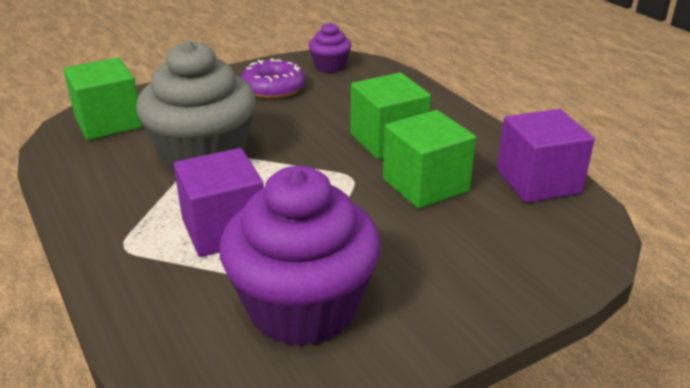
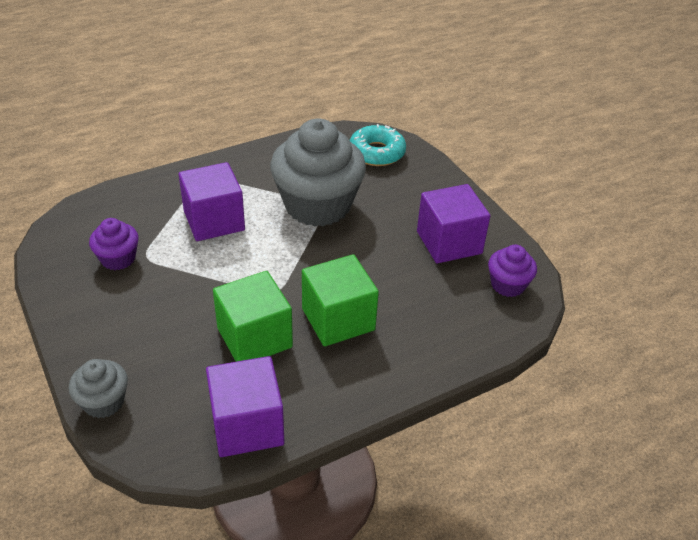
camera: 90 degrees right, 10 degrees up
green cube [64,57,143,140] -> turquoise donut [350,124,406,166]
purple cupcake [219,166,381,347] -> purple cupcake [89,218,139,270], size x0.47
purple donut [241,58,305,99] -> purple cube [417,184,490,263]
none -> grey cupcake [69,359,128,418]

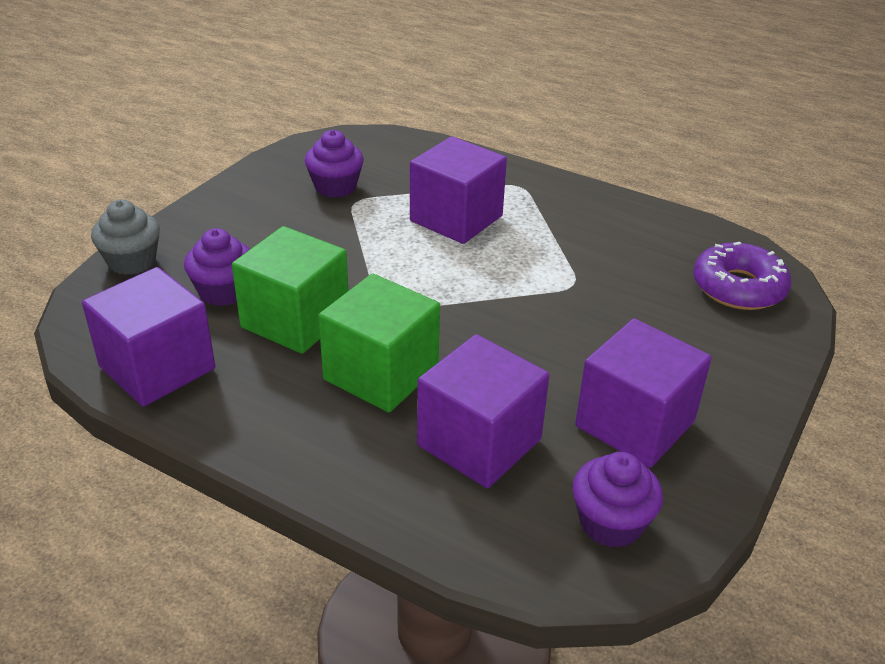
camera: 60 degrees right, 5 degrees down
grey cupcake [270,119,366,227] -> none
turquoise donut [350,124,406,166] -> purple donut [693,242,791,310]
none -> purple cupcake [184,228,250,306]
none -> purple cube [417,334,549,488]

